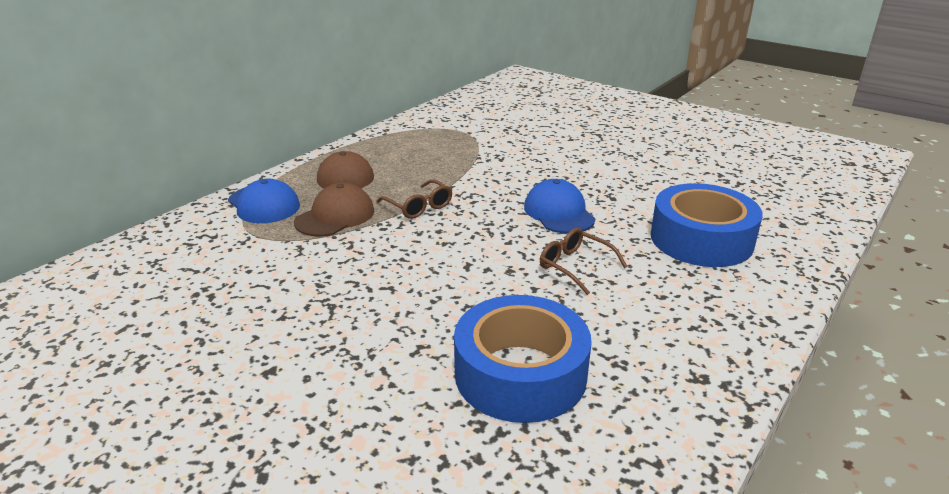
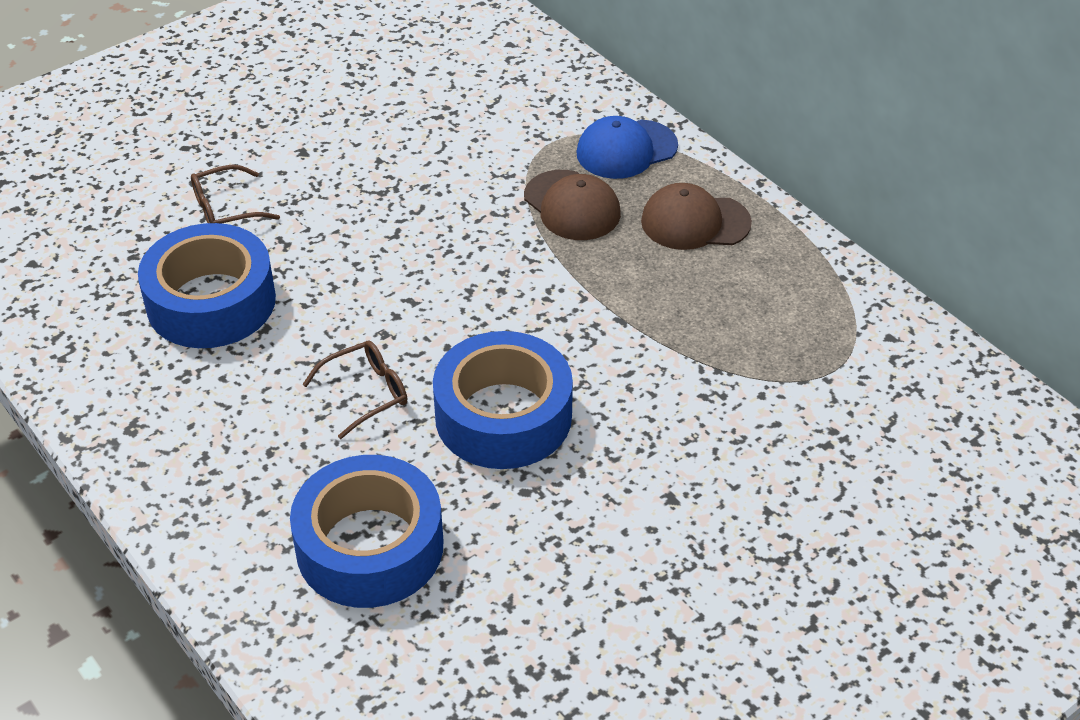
camera: 105 degrees right, 15 degrees up
brown glasses [377,179,453,219] -> brown glasses moved to [191,165,280,224]
blue cap [524,179,595,233] -> blue tape [433,331,573,469]

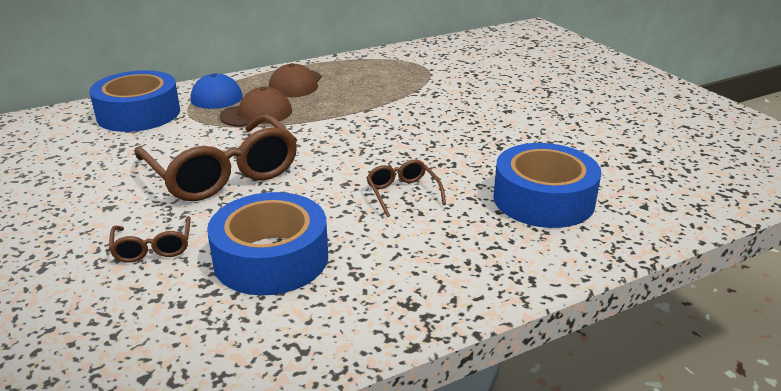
camera: 80 degrees left, 15 degrees down
blue tape [433,331,573,469] -> blue tape moved to [89,70,180,132]
none -> brown glasses [134,114,297,201]

